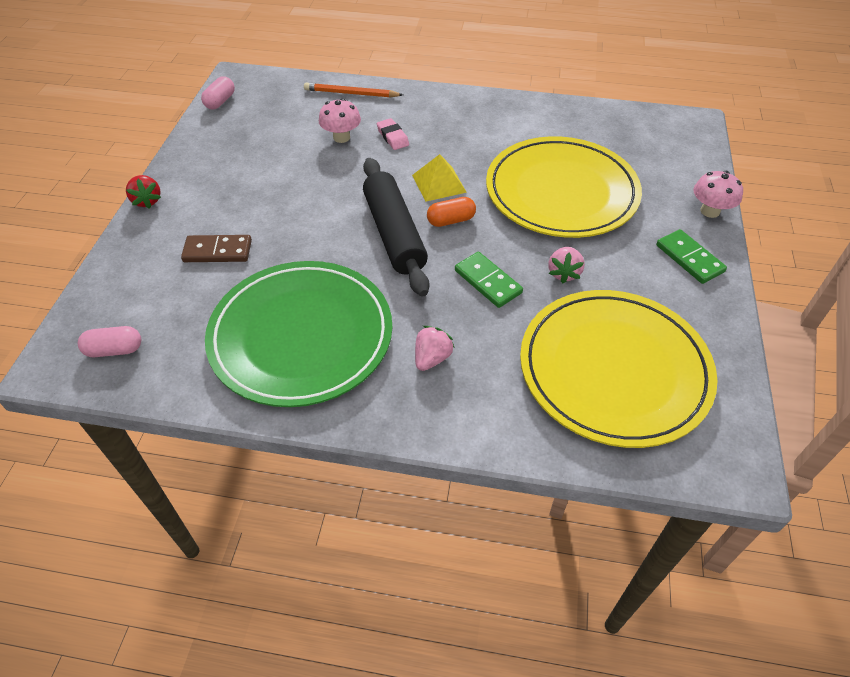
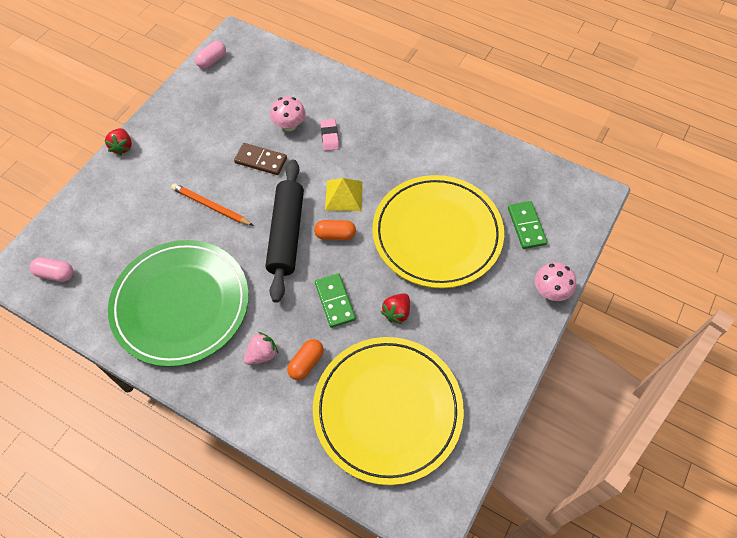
camera: 20 degrees right, 10 degrees up
brown domino [181,235,252,262] -> brown domino moved to [234,143,287,175]
orange pencil [304,83,403,98] -> orange pencil moved to [171,183,254,226]
pink strawberry [548,247,585,283] -> red strawberry [381,293,410,324]
green domino [656,229,727,284] -> green domino moved to [508,201,547,249]
none -> orange capsule [287,339,324,380]

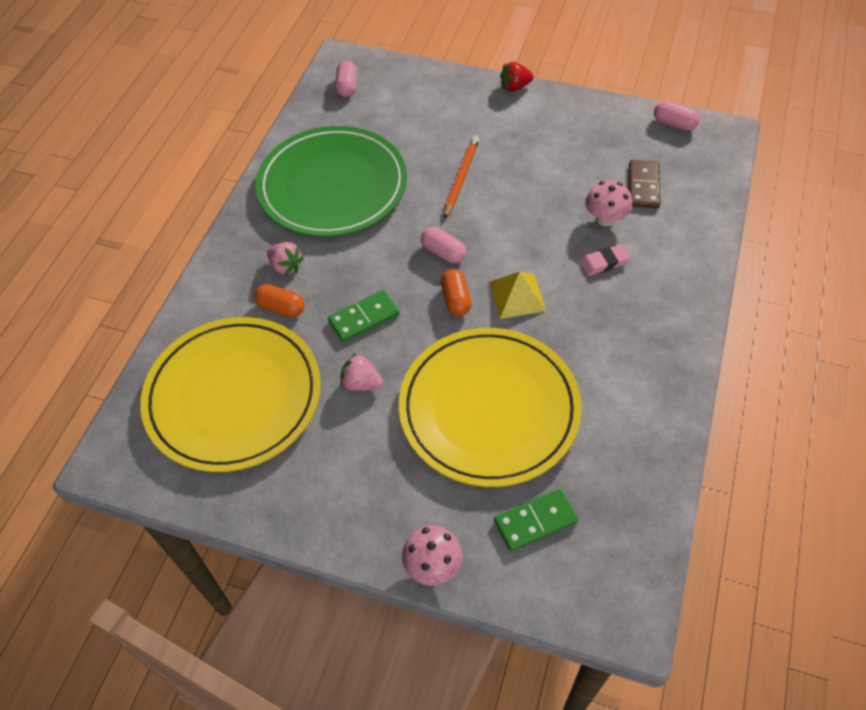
camera: 80 degrees right, 5 degrees down
brown domino [234,143,287,175] -> brown domino moved to [629,160,661,208]
black rolling pin [265,160,304,303] -> pink capsule [421,227,466,263]
red strawberry [381,293,410,324] -> pink strawberry [340,353,383,391]

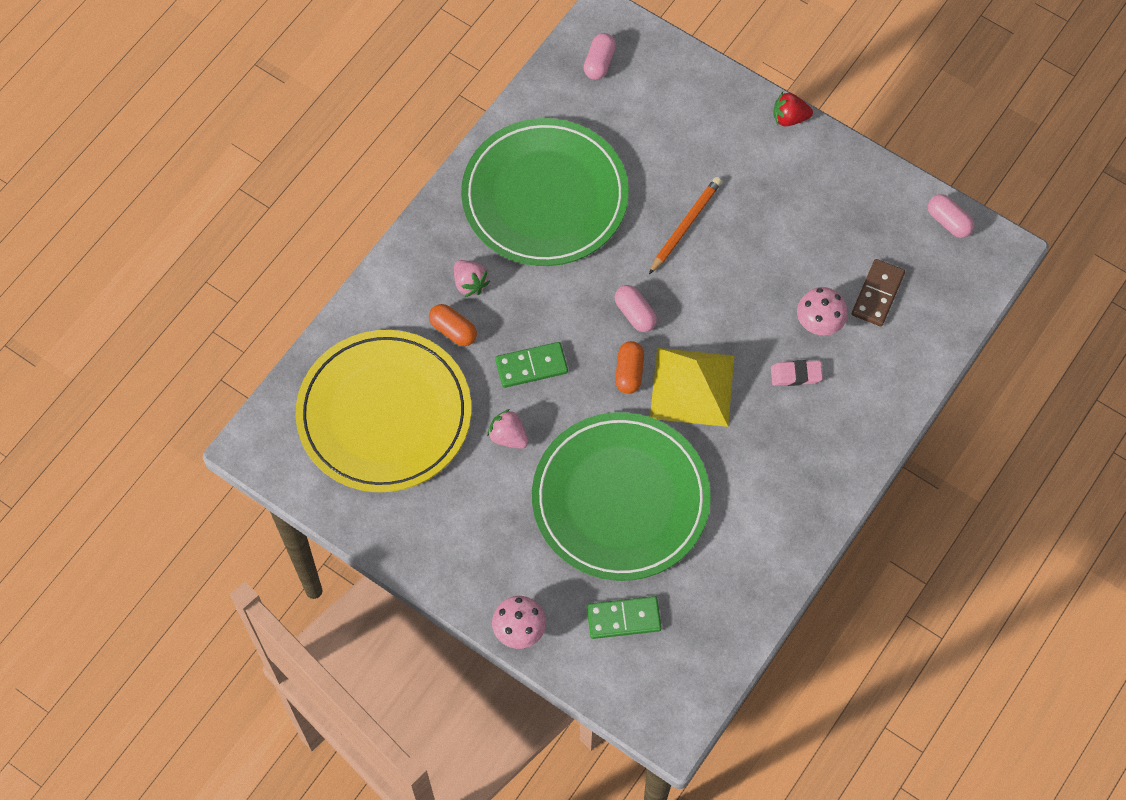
camera: 15 degrees right, 10 degrees up
yellow plate [399,328,582,487] -> green plate [532,412,711,581]
yellow pyramid [489,272,546,319] -> yellow pyramid [650,348,734,427], size x1.57

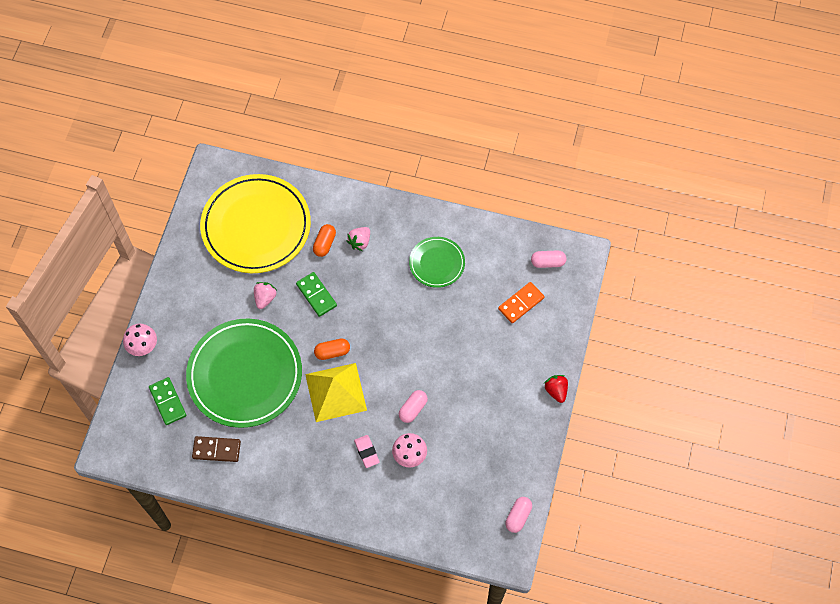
camera: 70 degrees right, 0 degrees up
green plate [461,118,629,266] -> green plate [409,237,465,288], size x0.50
pink capsule [614,285,657,332] -> pink capsule moved to [399,390,428,423]
orange pencil [649,177,722,274] -> none
brown domino [852,259,905,326] -> brown domino moved to [192,436,241,462]
none -> orange domino [498,282,545,324]

